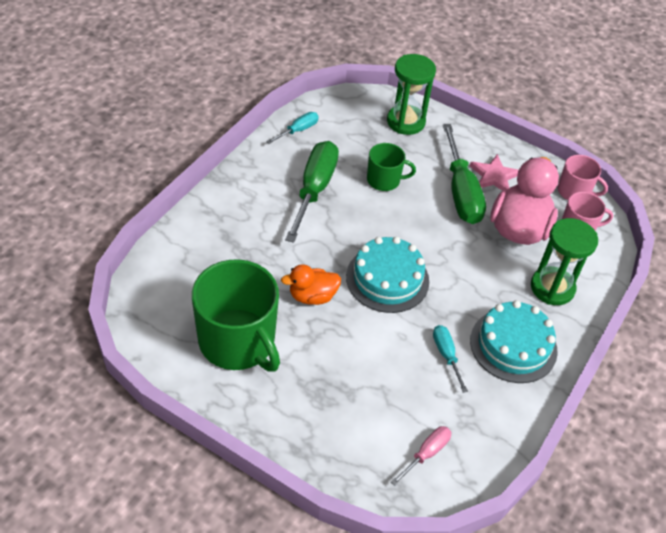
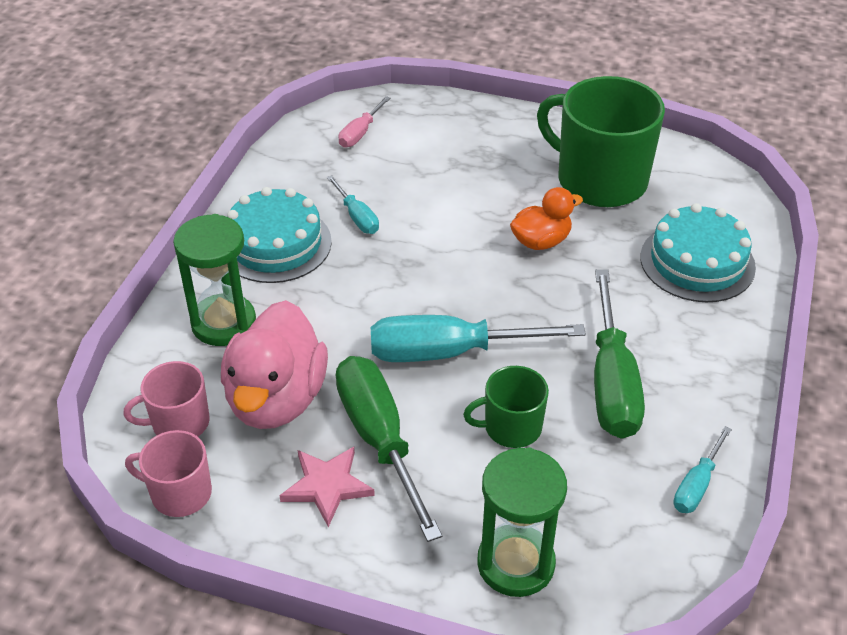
camera: 170 degrees right, 5 degrees down
turquoise cake [346,236,429,313] -> turquoise cake moved to [640,203,756,302]
none -> turquoise screwdriver [371,315,586,362]

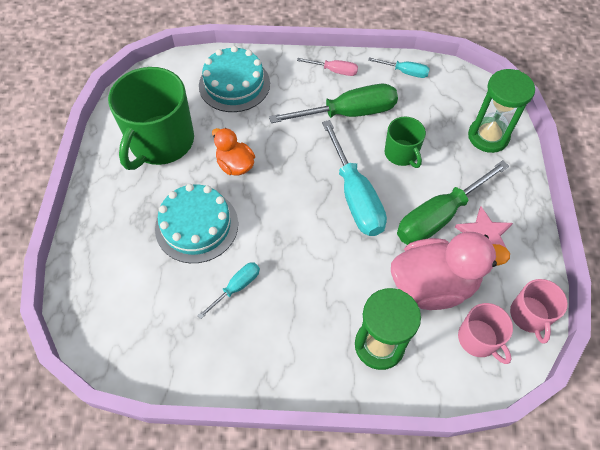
camera: 105 degrees left, 15 degrees up
turquoise cake [227,187,332,283] -> turquoise cake moved to [155,184,238,263]
pink screwdriver [338,96,390,148] -> pink screwdriver moved to [297,58,358,76]

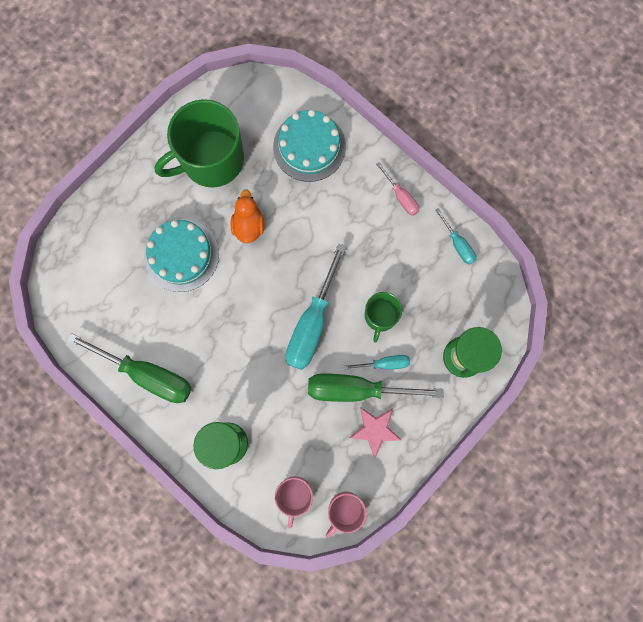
camera: 40 degrees right, 20 degrees up
turquoise screwdriver [198,262,260,319] -> turquoise screwdriver moved to [343,355,410,370]
green screwdriver [269,84,398,123] -> green screwdriver moved to [67,333,192,403]
pink duck [391,232,510,310] -> none

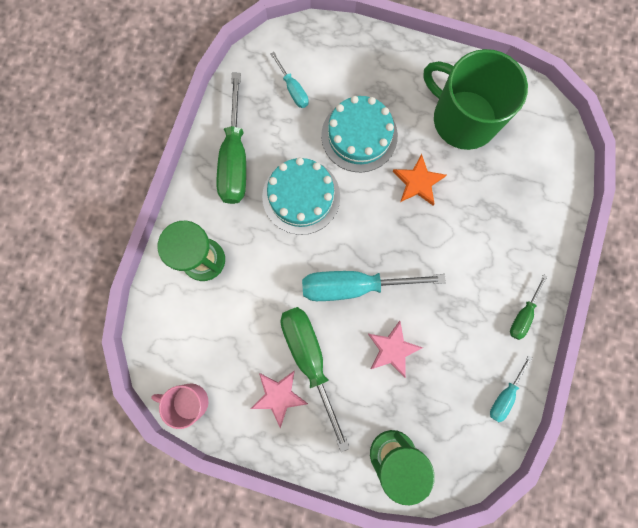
camera: 65 degrees right, 0 degrees up
orange duck [230,189,264,243] -> orange star [393,154,446,205]
turquoise cake [273,109,346,182] -> turquoise cake moved to [262,158,340,235]
pink mug [275,476,313,528] -> none
turquoise screwdriver [343,355,410,370] -> turquoise screwdriver moved to [271,52,309,108]
green mug [365,292,402,342] -> pink star [368,321,423,378]
pink screwdriver [376,162,419,216] -> green screwdriver [510,274,548,340]

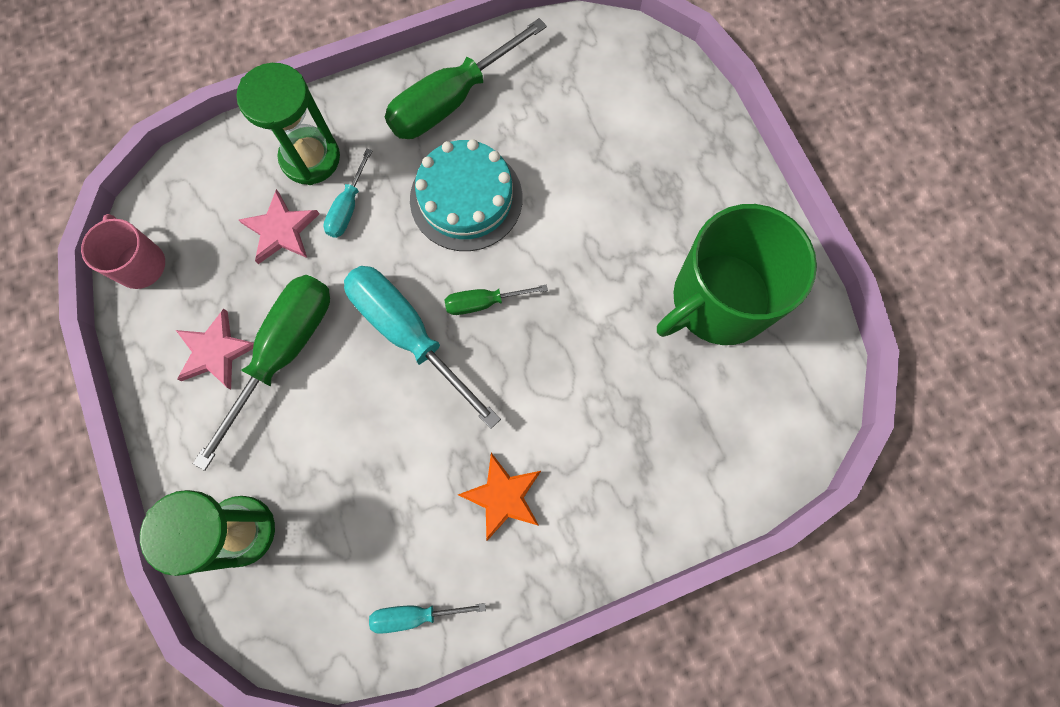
camera: 50 degrees right, 5 degrees down
turquoise screwdriver [271,52,309,108] -> turquoise screwdriver moved to [323,149,373,238]
turquoise cake [321,96,398,172] -> none
pink star [368,321,423,378] -> pink star moved to [239,189,319,264]
orange star [393,154,446,205] -> orange star moved to [458,453,541,541]
green mug [423,49,528,150] -> green mug turned 120 degrees counterclockwise [657,204,817,345]
green screwdriver [510,274,548,340] -> green screwdriver moved to [445,284,548,315]

